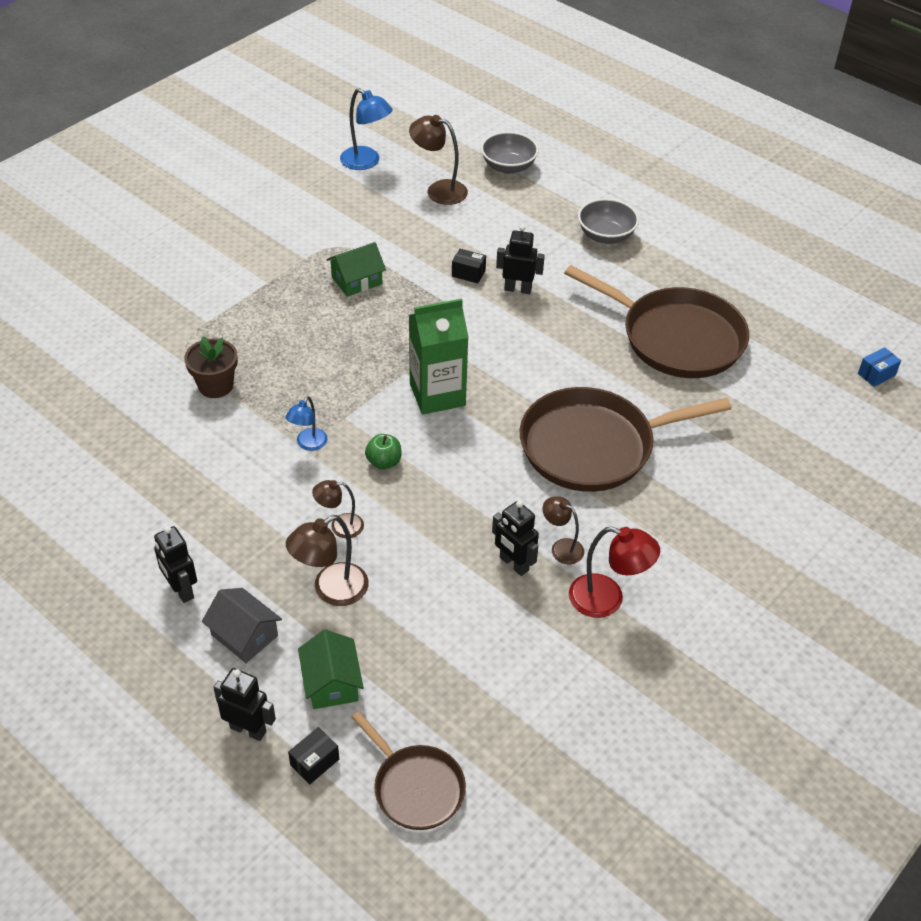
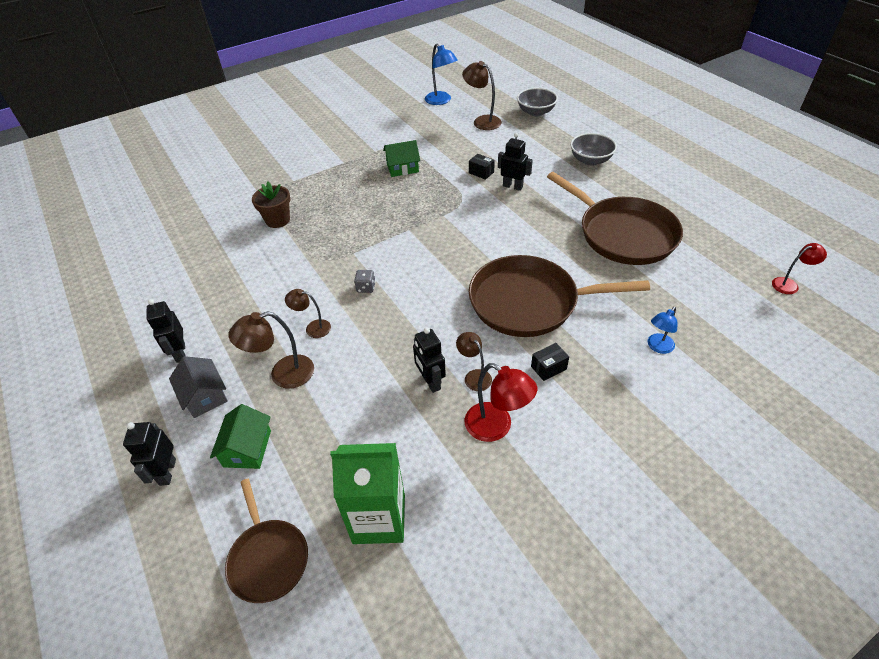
camera: 20 degrees right, 0 degrees up
black robot [213,668,276,741] -> black robot turned 135 degrees counterclockwise [123,422,176,486]
blue lamp [286,396,328,451] -> blue lamp moved to [648,307,678,354]
black box [288,727,339,784] -> black box moved to [531,343,569,381]
green apple [365,434,402,469] -> grey dice [354,270,376,293]
green carton [409,299,469,415] -> green carton moved to [330,443,405,544]
blue box [858,347,901,387] -> red lamp [772,243,827,294]

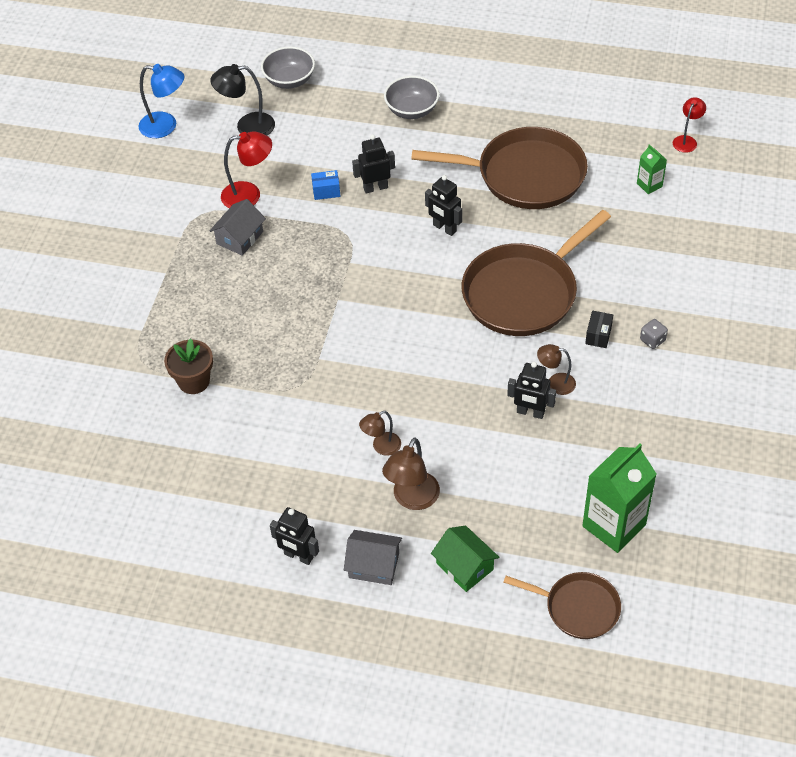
camera: 45 degrees left, 5 degrees up
black robot [123,422,176,486] -> black robot moved to [425,175,462,236]
grey dice [354,270,376,293] -> grey dice moved to [640,319,668,349]
green house [383,140,420,177] -> grey house [210,199,266,256]
brown lamp [462,61,502,130] -> black lamp [210,64,275,135]
red lamp [464,363,537,442] -> red lamp moved to [221,131,272,208]
black box [469,154,495,180] -> blue box [311,170,340,200]
blue lamp [648,307,678,354] -> none
none -> green carton [637,144,667,194]

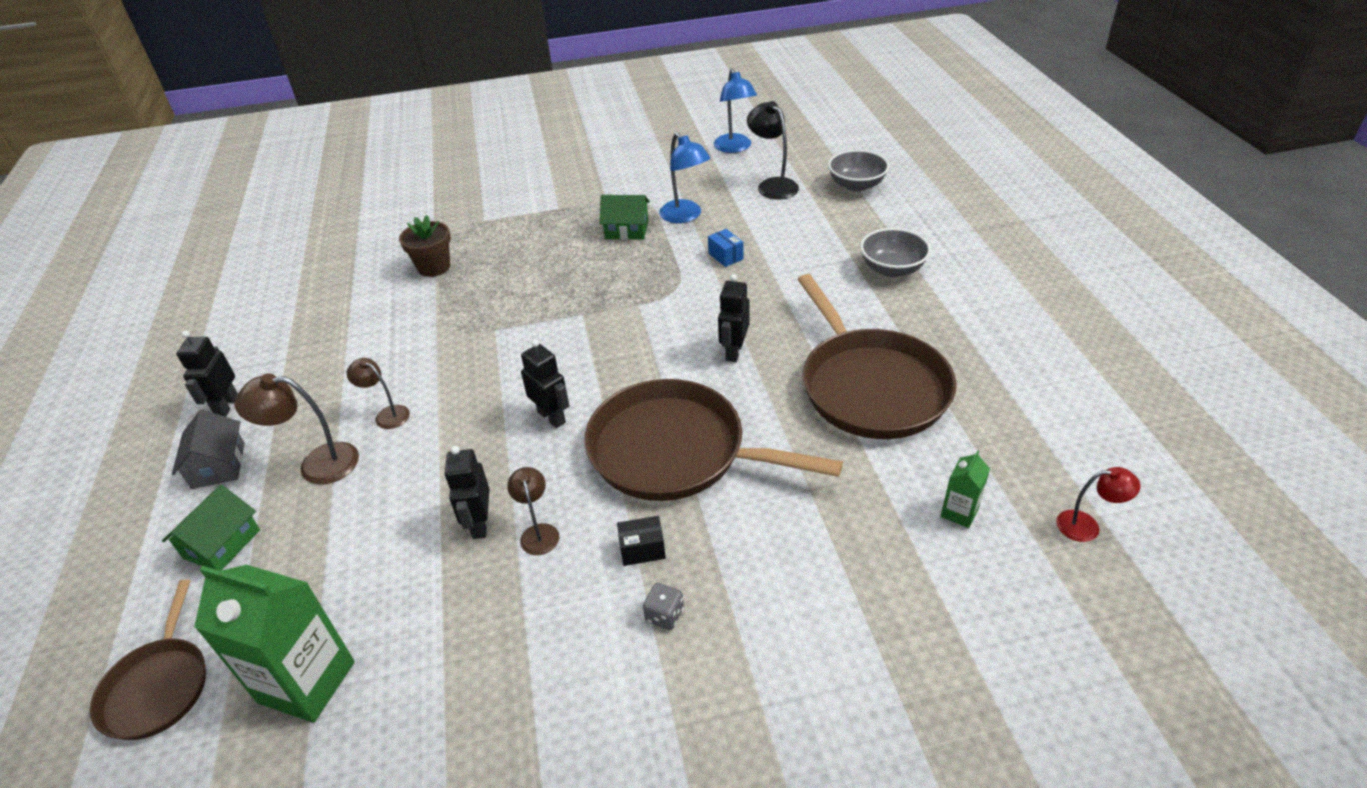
camera: 65 degrees right, 10 degrees down
grey house [210,199,266,256] -> green house [599,195,650,240]
red lamp [221,131,272,208] -> blue lamp [659,133,711,223]
black robot [352,134,395,193] -> black robot moved to [521,339,569,428]

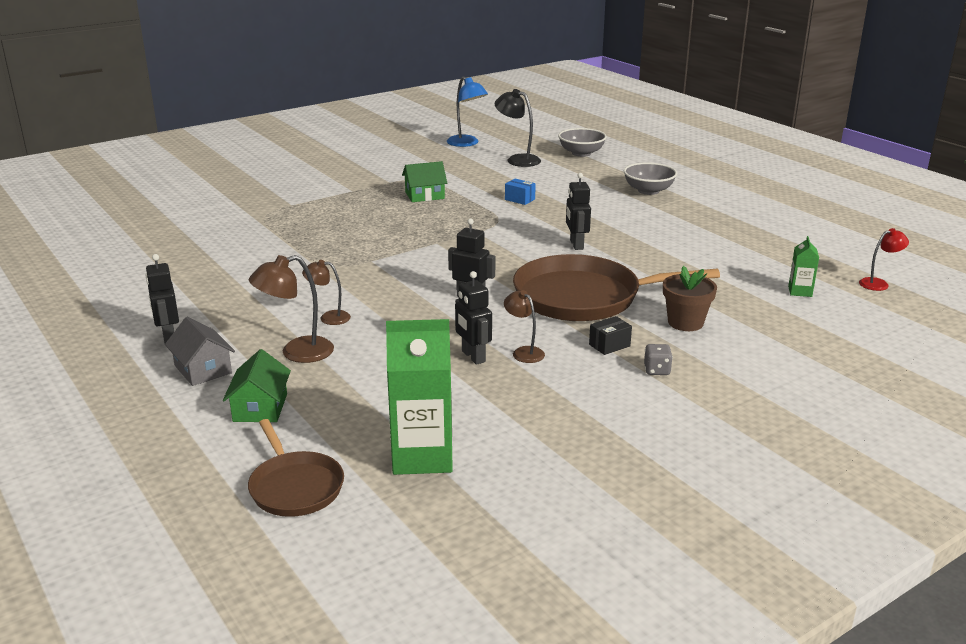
camera: 25 degrees left, 15 degrees down
brown flower pot [399,215,451,277] -> brown flower pot moved to [663,266,717,331]
blue lamp [659,133,711,223] -> none
brown pan [797,274,956,439] -> none

